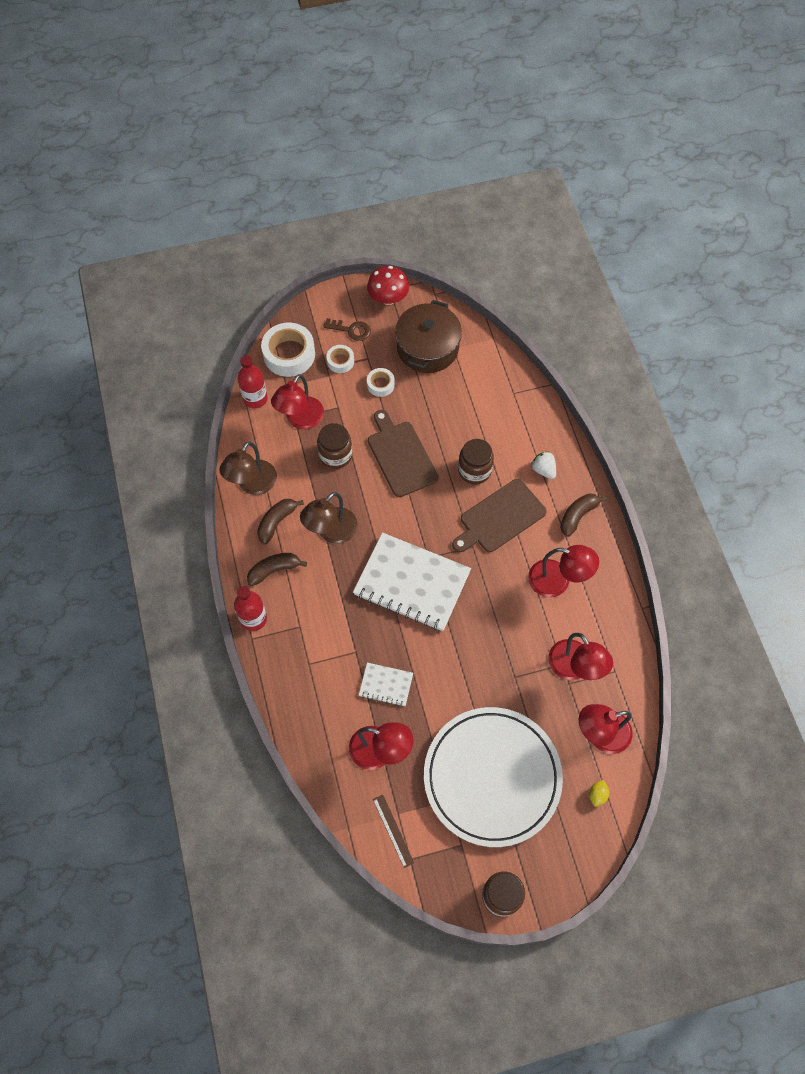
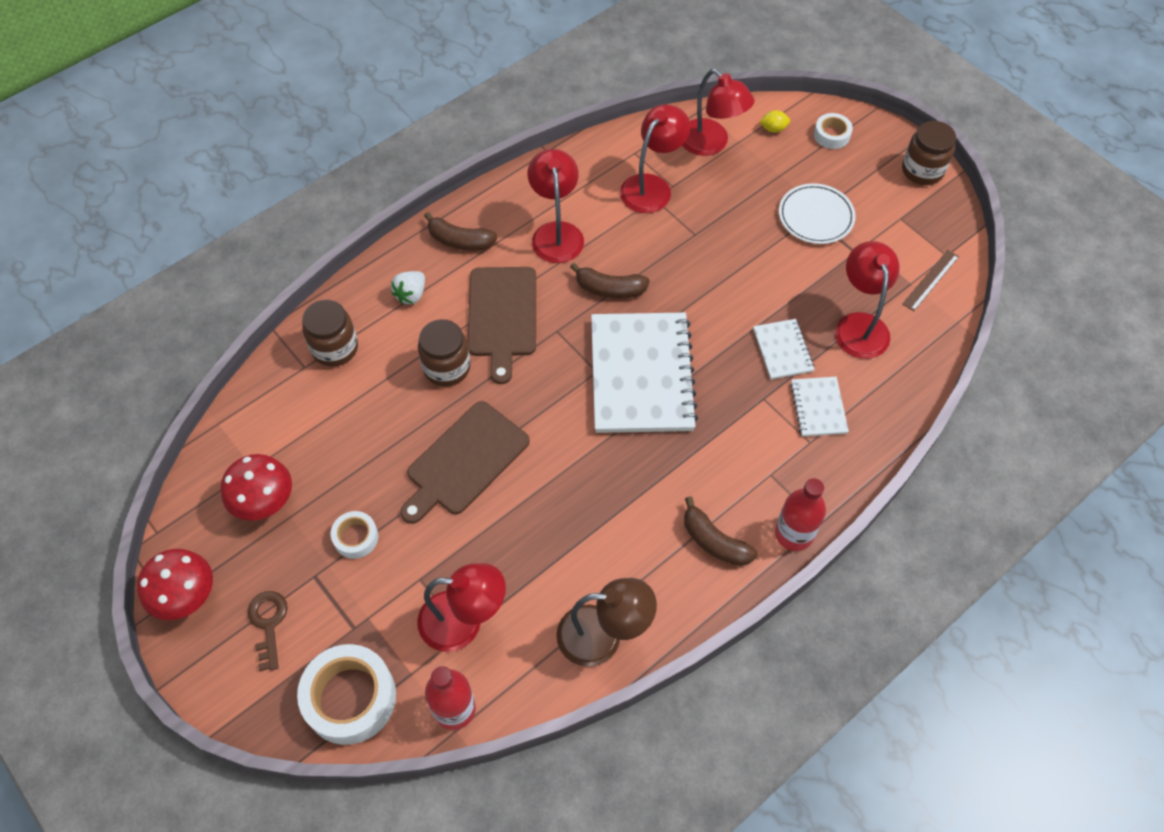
camera: 115 degrees left, 5 degrees down
brown banana [257,499,304,545] -> brown banana moved to [570,263,650,299]
brown lamp [300,492,358,544] -> none
brown jar [317,423,352,469] -> brown jar moved to [302,300,358,367]
white tape [326,345,354,373] -> white tape moved to [814,113,853,149]
brown pot [395,300,462,373] -> red mushroom [221,454,292,521]
white plate [424,707,563,847] -> white plate [779,183,856,244], size x0.48
brown cutting board [452,479,547,552] -> brown cutting board turned 60 degrees clockwise [467,267,536,384]
none -> white notebook [790,377,849,437]

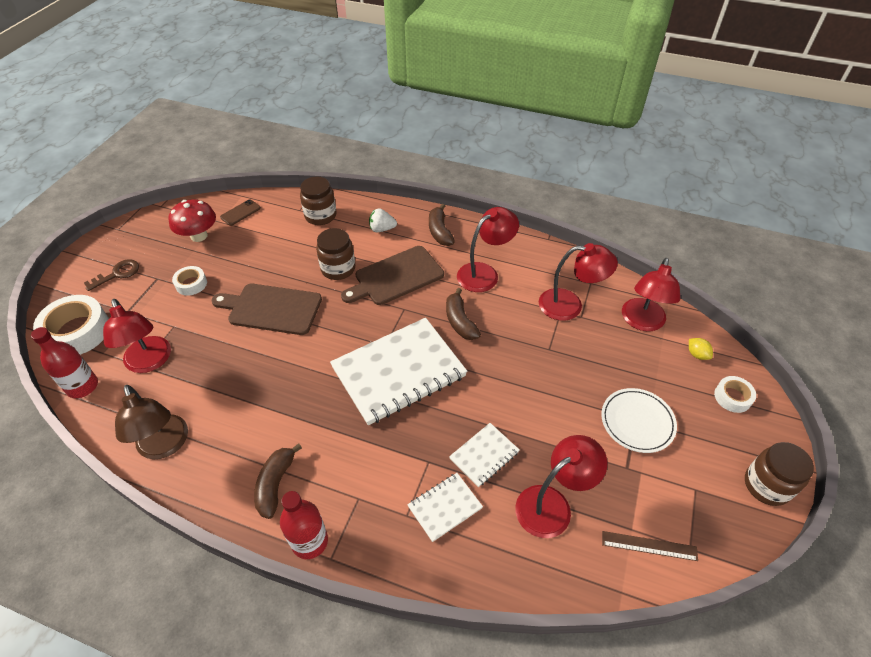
camera: 60 degrees right, 10 degrees down
red mushroom [137,549,213,620] -> none
none -> brown phone [220,199,261,226]

